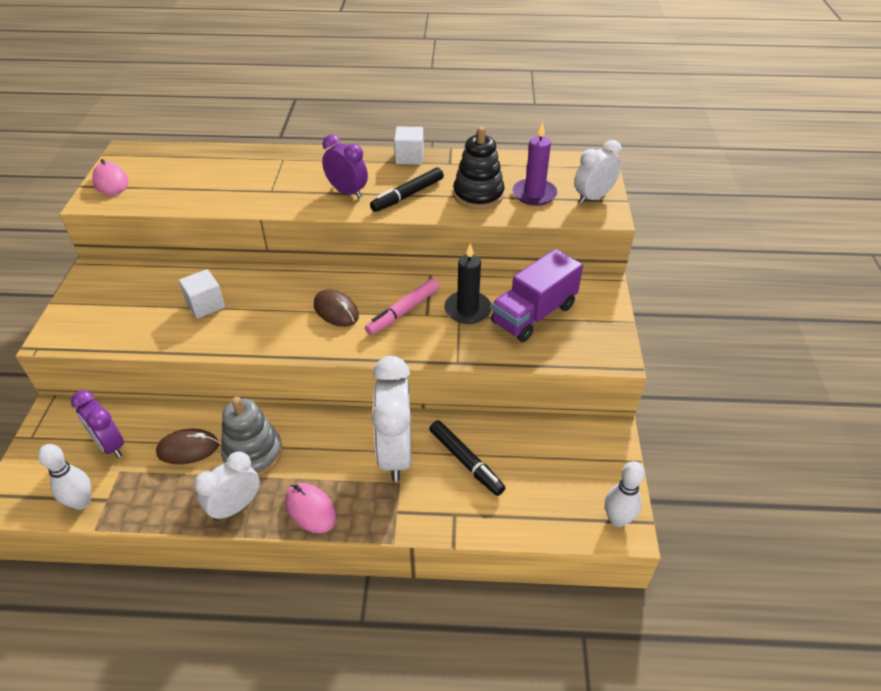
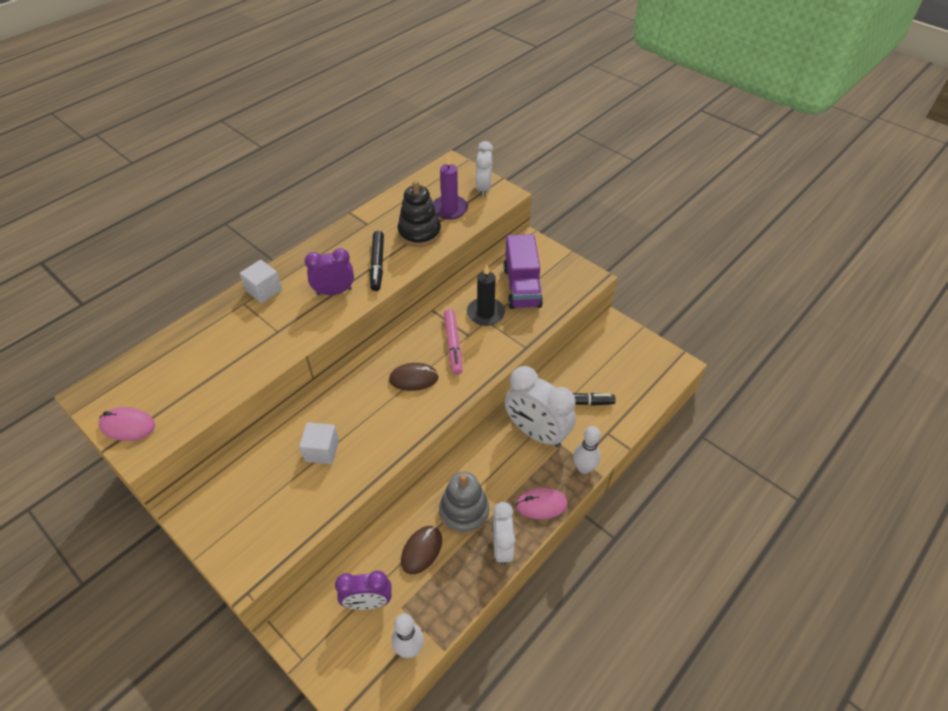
camera: 50 degrees left, 5 degrees up
white cube [394,127,424,165] -> white cube moved to [240,260,282,303]
white bowling pin [605,461,645,527] -> white bowling pin moved to [573,426,601,474]

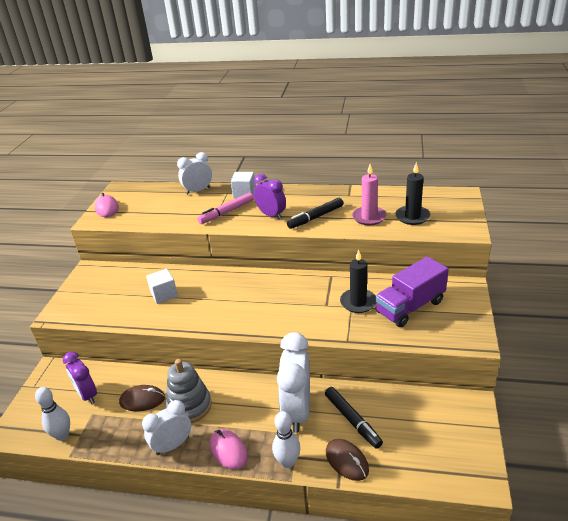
camera: 60 degrees right, 15 degrees down
brown mouse [389,363,439,391] -> brown mouse moved to [326,439,369,481]
black stacking toy [398,180,441,247] -> pink candle [352,164,387,225]
purple candle [433,154,468,220] -> black candle [395,162,430,225]
pink marker [444,309,463,375] -> pink marker moved to [197,193,254,224]
white clock [476,141,493,197] -> white clock moved to [177,152,212,195]

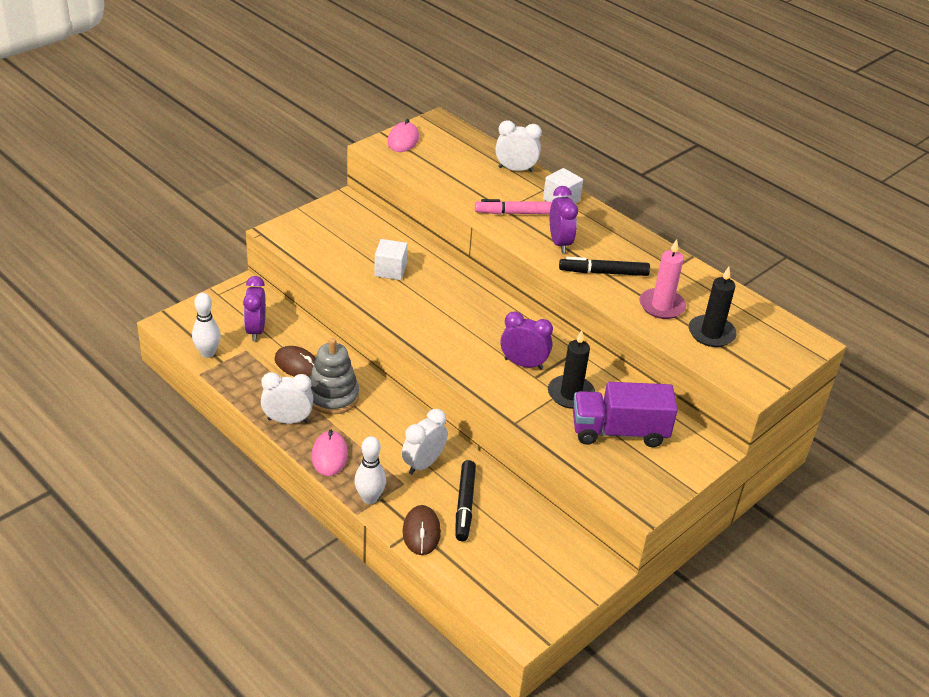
camera: 30 degrees right, 5 degrees up
white clock [277,332,310,433] -> white clock [402,409,448,475], size x0.62
none -> purple clock [500,311,553,370]

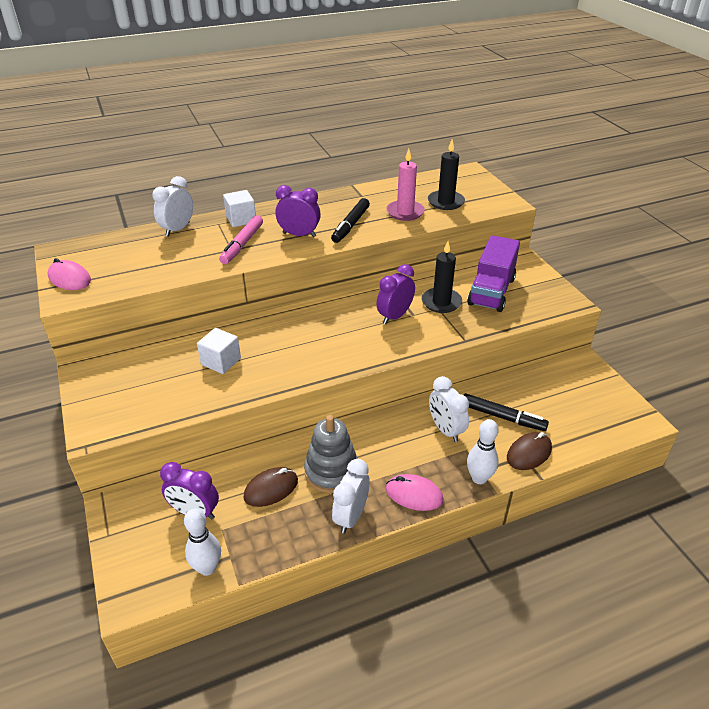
camera: 65 degrees left, 0 degrees up
brown mouse [403,505,441,555] -> brown mouse turned 60 degrees counterclockwise [507,432,552,470]

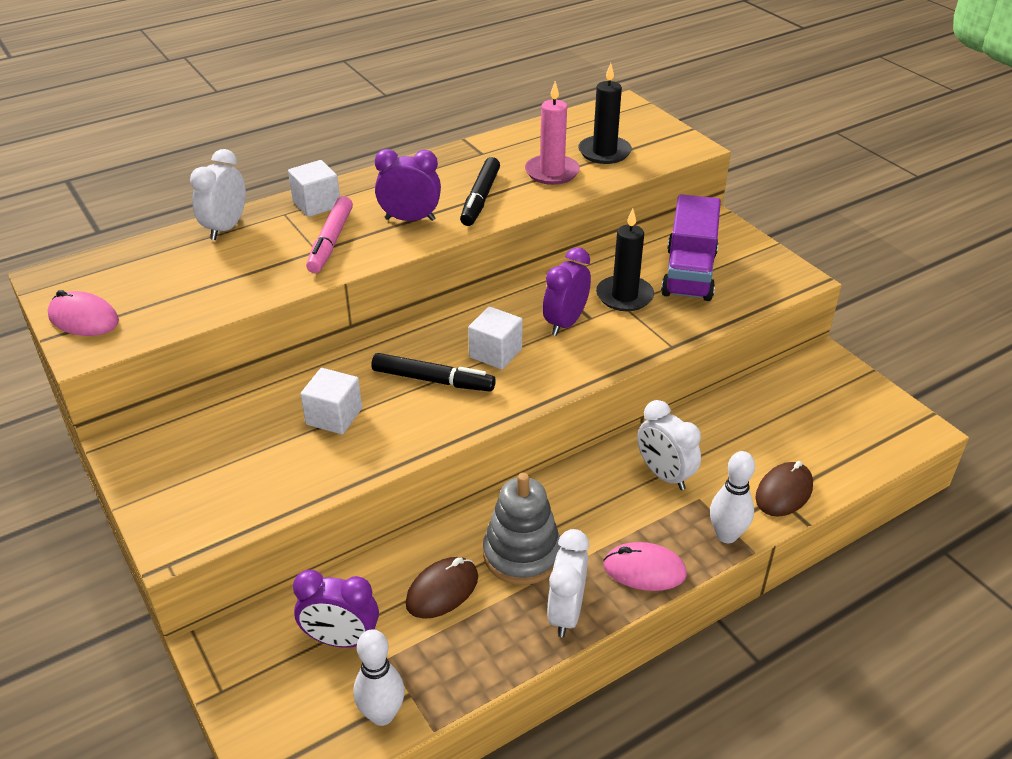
camera: 10 degrees left, 0 degrees up
black marker [463,393,549,431] -> black marker moved to [372,353,496,392]
none -> white cube [468,306,523,370]

